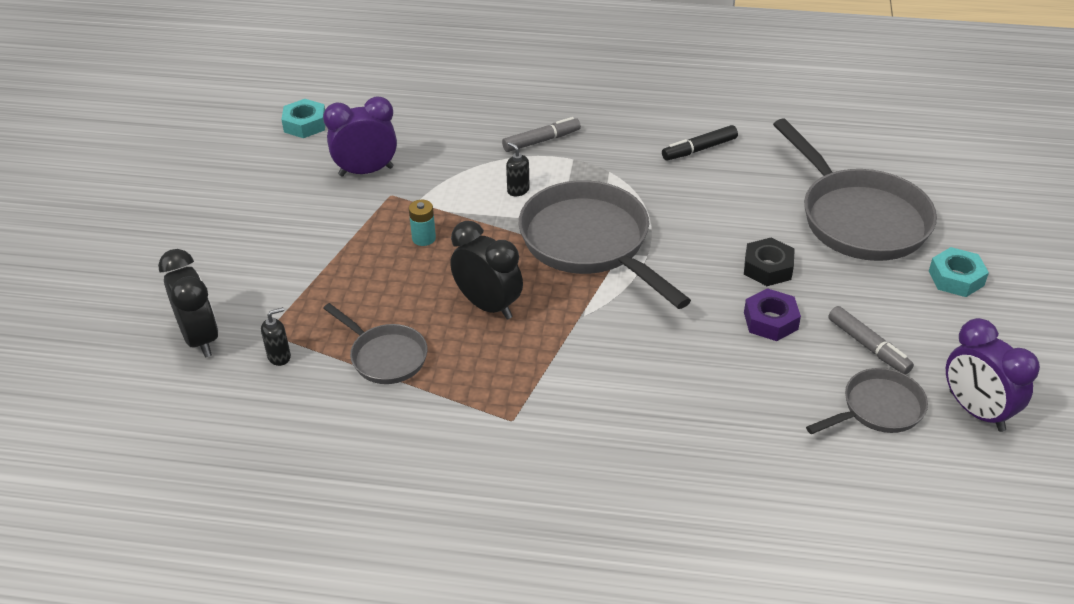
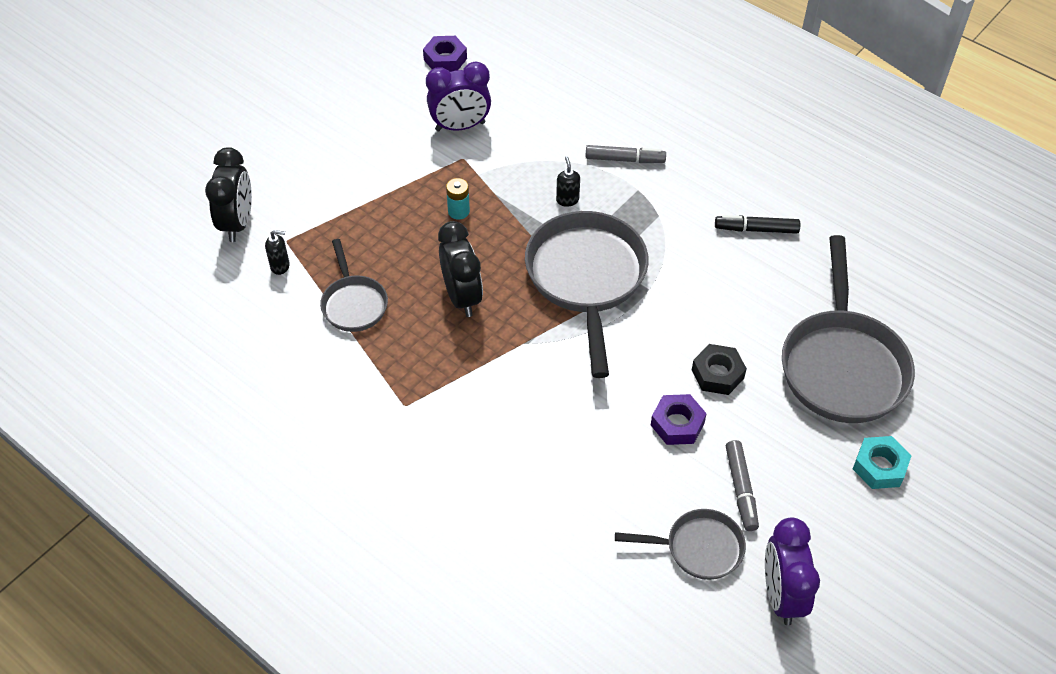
camera: 30 degrees right, 10 degrees up
turquoise nut [281,99,325,138] -> purple nut [423,36,467,72]
purple clock [323,97,397,176] -> purple clock turned 150 degrees clockwise [426,61,491,131]

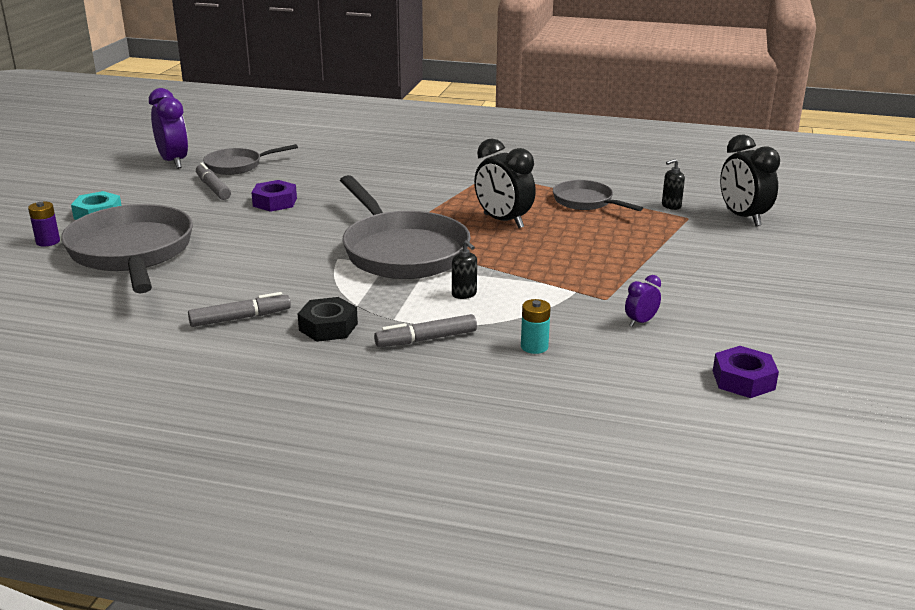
camera: 155 degrees right, 25 degrees down
purple clock [426,61,491,131] -> purple clock [625,275,661,327], size x0.49
turquoise battery [446,178,470,219] -> turquoise battery moved to [521,299,551,354]
black nut [692,344,747,395] -> black nut moved to [298,297,358,342]
black marker [715,215,800,234] -> grey marker [188,292,291,327]
none -> purple battery [28,202,60,246]

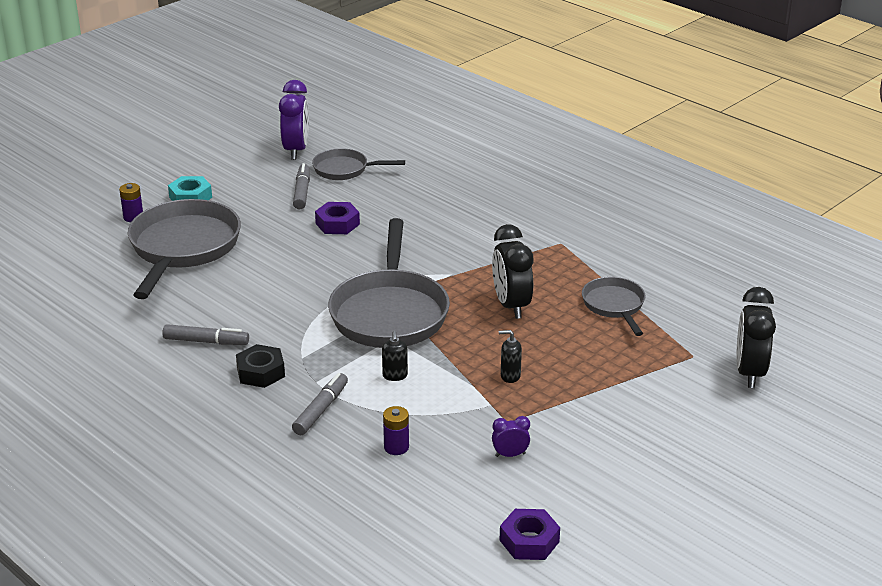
camera: 30 degrees right, 5 degrees up
grey marker [374,314,477,347] -> grey marker turned 105 degrees clockwise [292,373,348,435]
turquoise battery [521,299,551,354] -> purple battery [383,406,409,455]
black soap dispenser [662,159,685,210] -> black soap dispenser moved to [499,330,522,383]

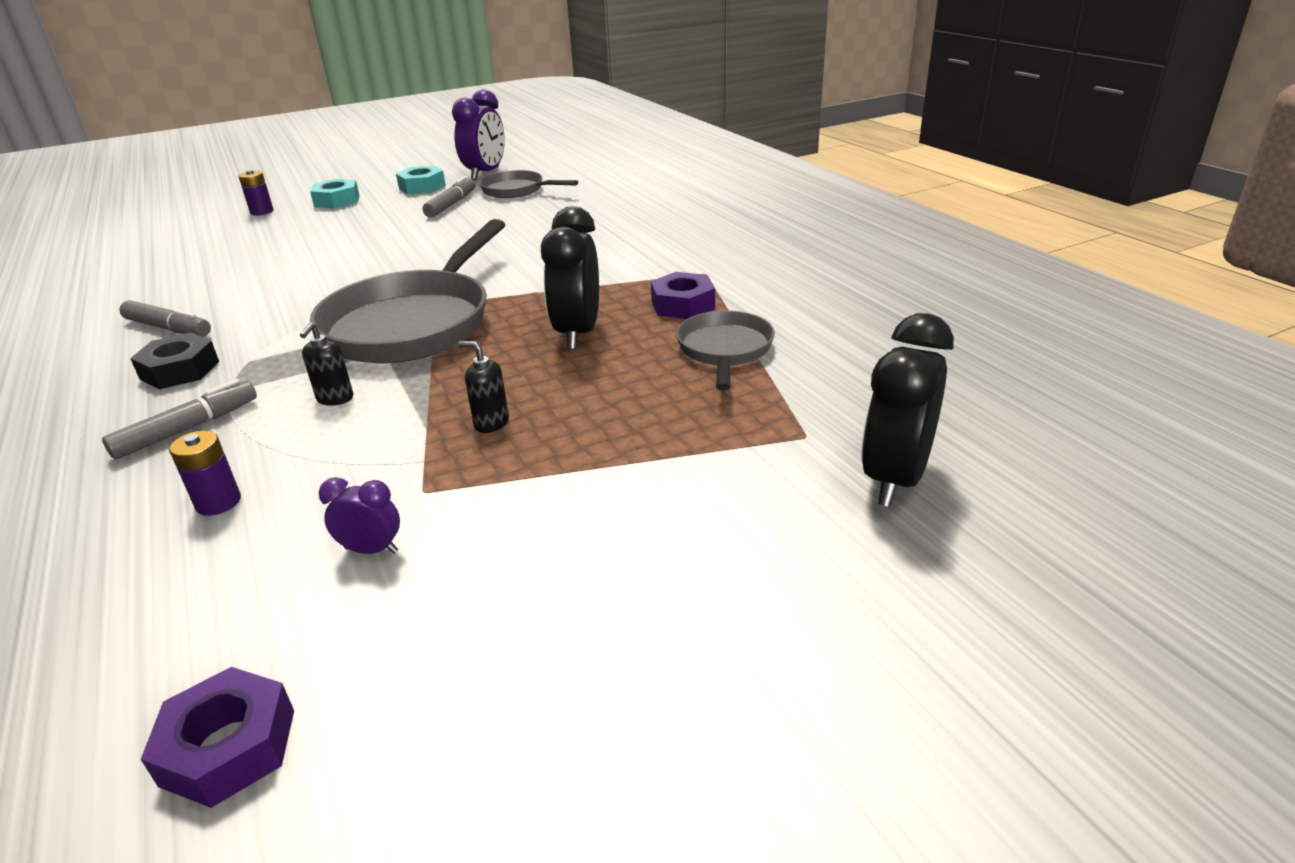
camera: 20 degrees right, 0 degrees up
grey pan [128,199,241,299] -> none
purple nut [315,202,360,234] -> purple nut moved to [651,272,715,319]
none -> turquoise nut [396,165,446,194]

